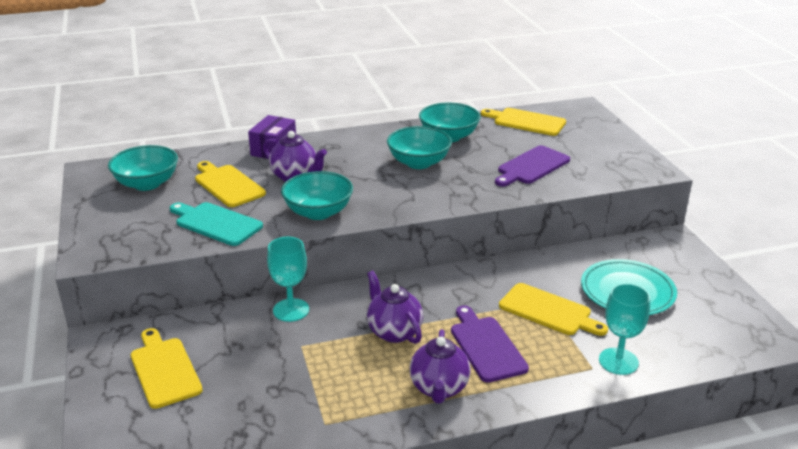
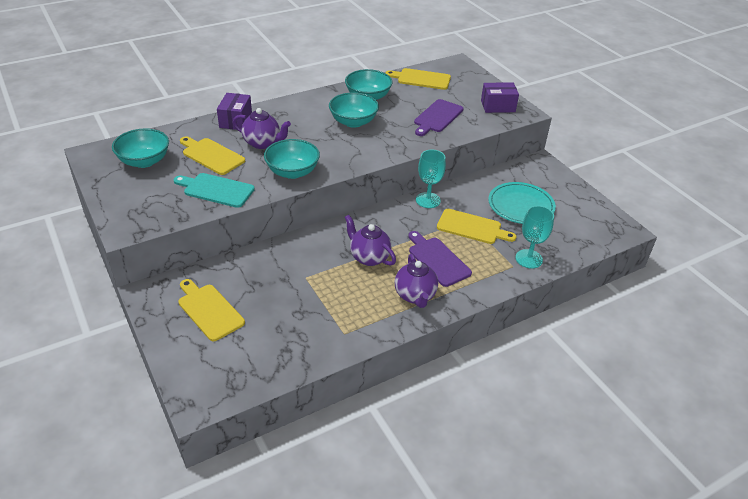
camera: 15 degrees left, 10 degrees up
turquoise goblet [267,237,309,322] -> turquoise goblet moved to [416,150,446,208]
none -> purple box [481,82,519,113]

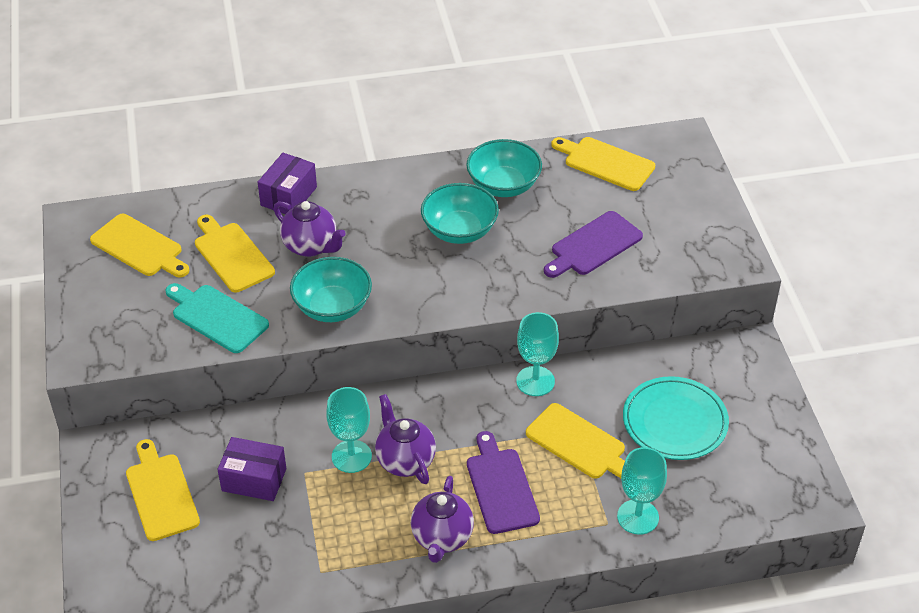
camera: 20 degrees right, 5 degrees up
turquoise bowl [112,128,169,168] -> yellow cutting board [90,214,190,277]
purple box [481,82,519,113] -> purple box moved to [218,437,286,501]
none -> turquoise goblet [326,387,372,473]

